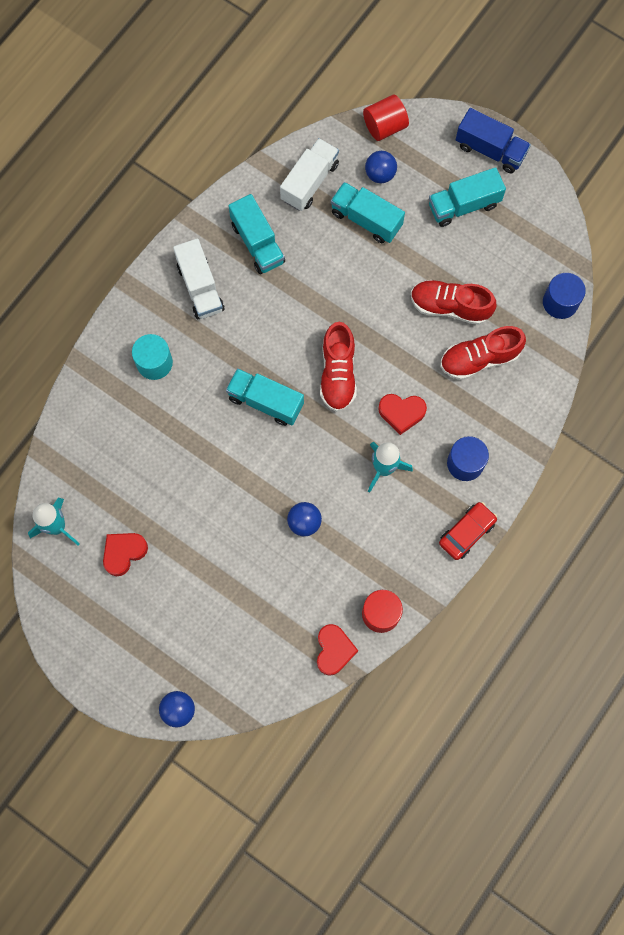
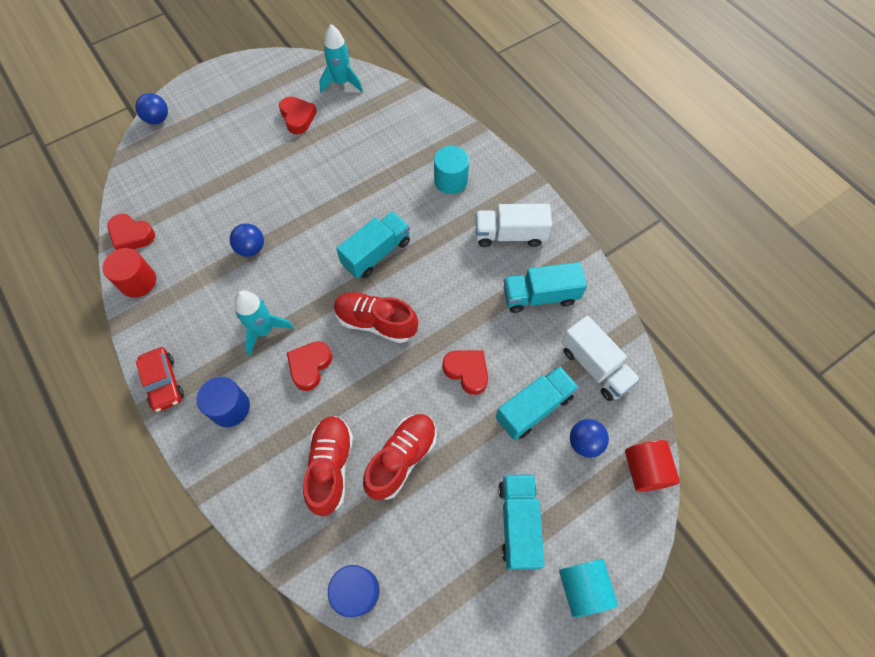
camera: 110 degrees right, 10 degrees down
blue truck [456,108,531,173] -> turquoise cylinder [559,559,618,617]
none -> red heart [443,351,488,395]

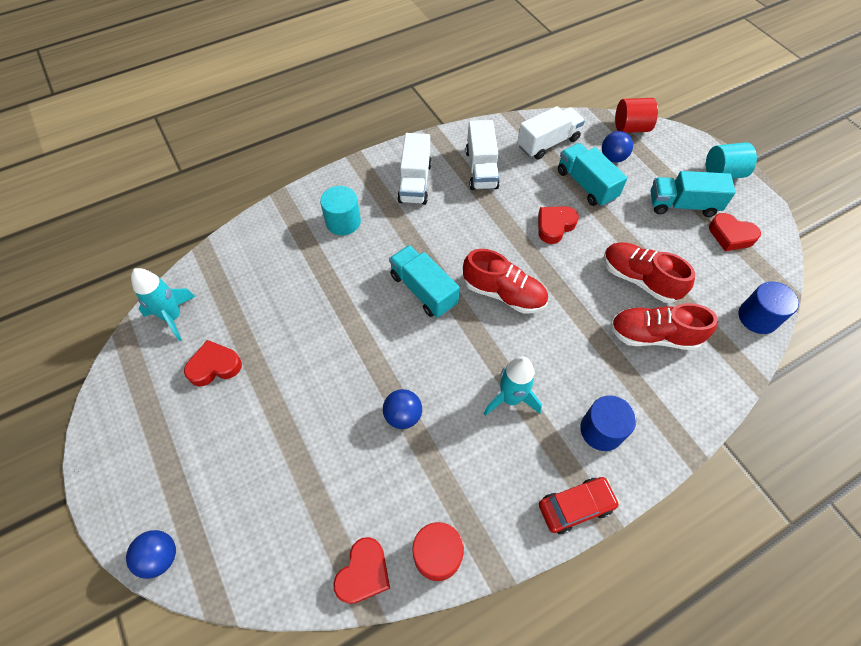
camera: 85 degrees left, 5 degrees down
red heart [287,341,332,391] -> red heart moved to [709,213,761,251]
red shoe [334,292,418,343] -> red shoe turned 90 degrees counterclockwise [463,249,548,314]
turquoise truck [504,262,587,313] -> white truck [466,120,500,190]

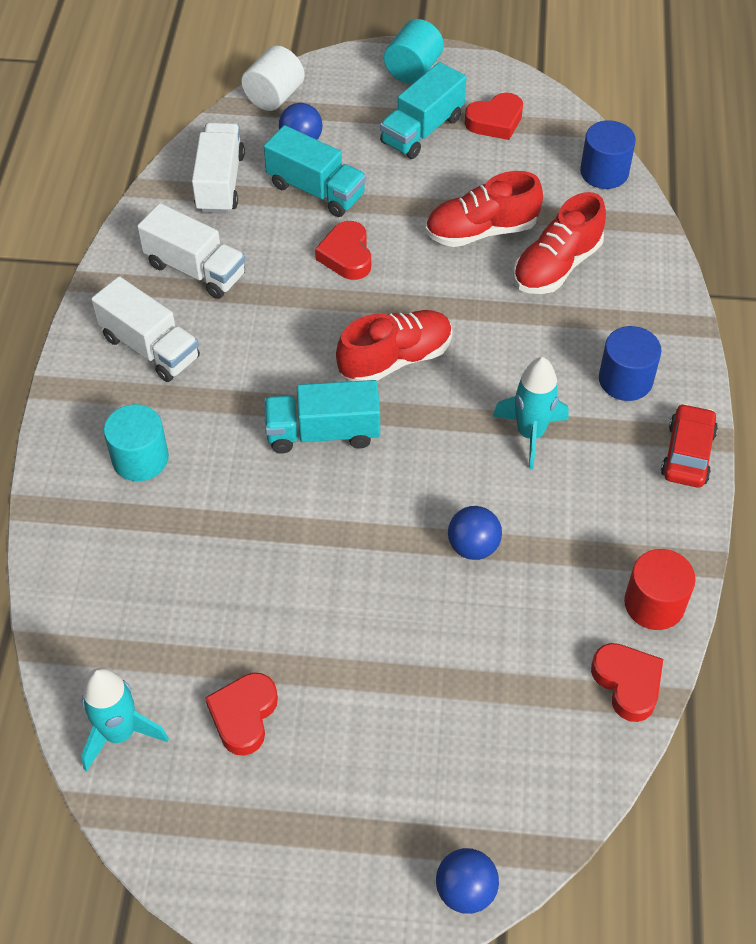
camera: 55 degrees left, 5 degrees down
turquoise truck [558,143,628,207] -> turquoise truck turned 150 degrees counterclockwise [264,125,366,217]
red cylinder [615,98,658,133] -> white cylinder [241,46,305,111]

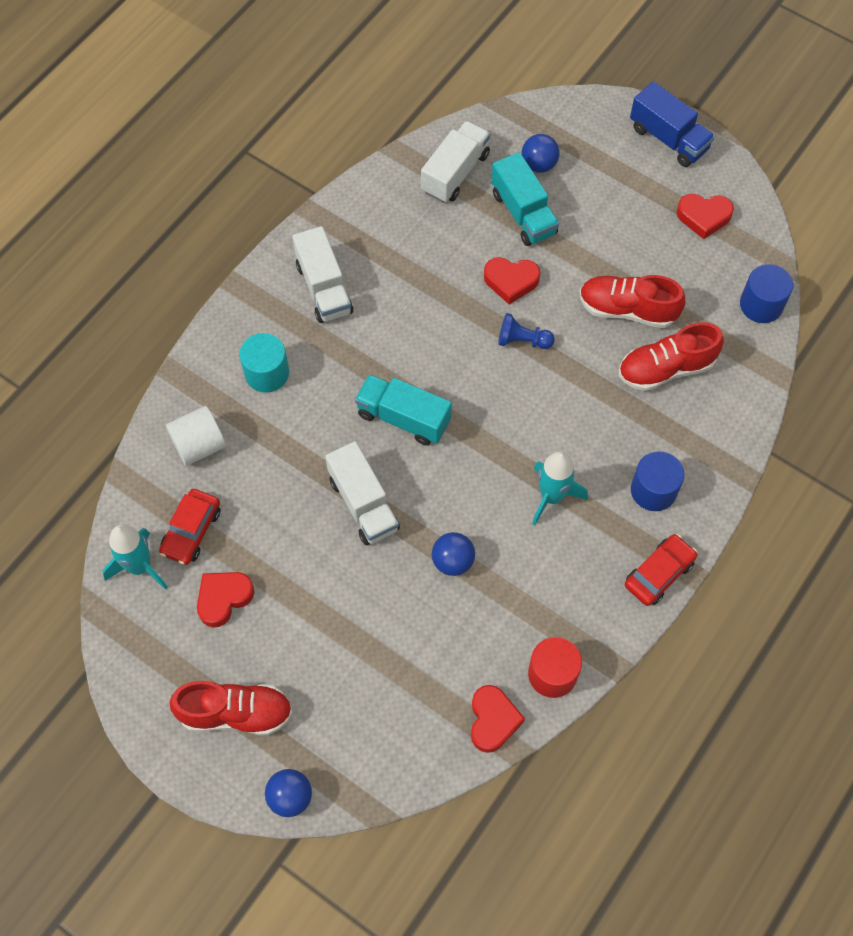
camera: 30 degrees right, 10 degrees up
white truck [137,203,246,299] -> white truck moved to [325,441,400,545]
white cylinder [241,46,305,111] -> white cylinder moved to [166,406,226,466]
red heart [315,221,371,280] -> red heart turned 105 degrees counterclockwise [484,257,540,304]
red shoe [336,310,452,381] -> red shoe moved to [169,681,293,735]
turquoise truck [380,62,466,159] -> none
turquoise cylinder [384,19,444,84] -> blue truck [630,81,715,167]
none -> red car [159,489,221,565]
none -> blue pawn [498,313,555,349]

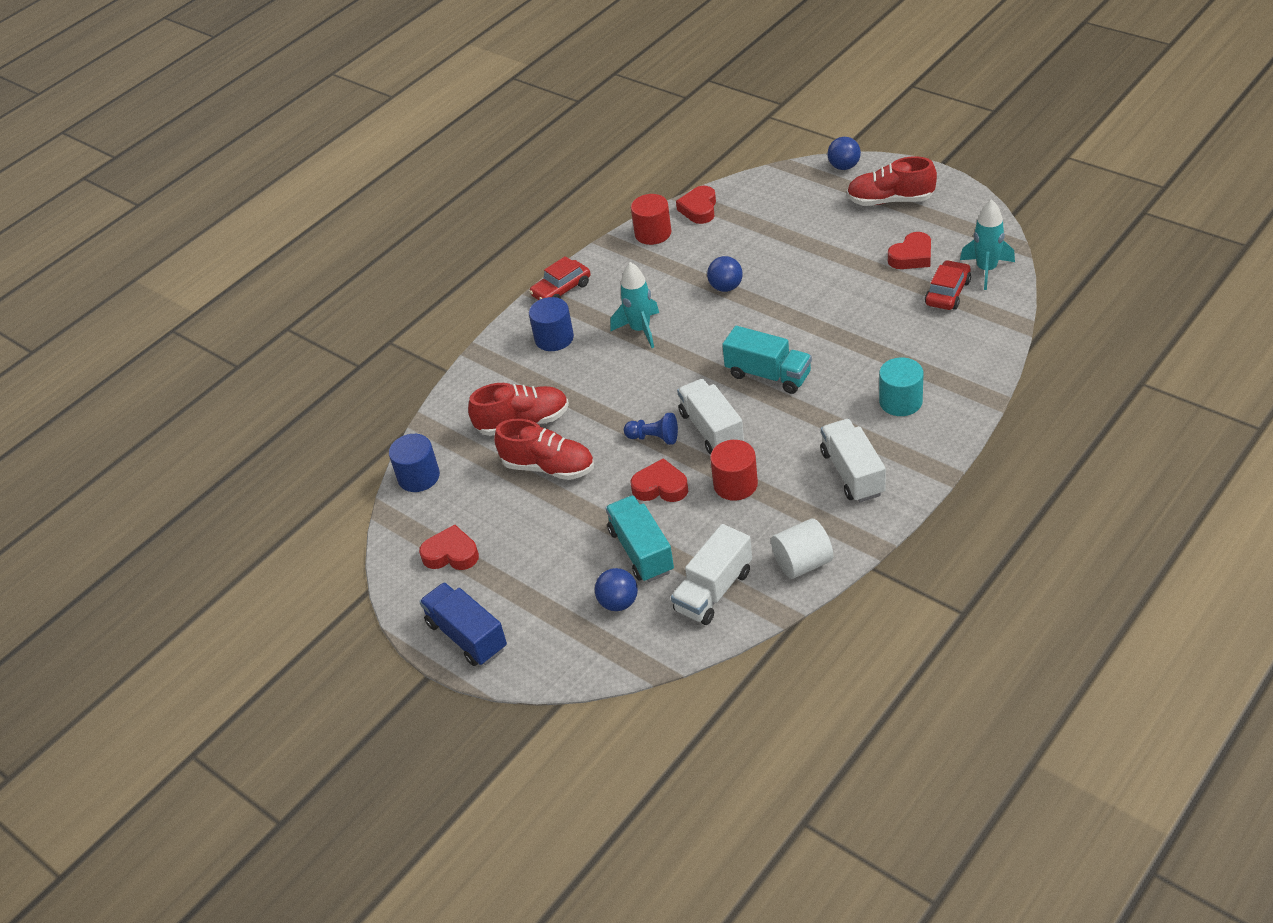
camera: 170 degrees left, 20 degrees down
white cylinder [166,406,226,466] -> white cylinder moved to [771,518,833,579]
white truck [325,441,400,545] -> white truck moved to [677,379,744,455]
none -> red cylinder [710,440,758,501]

